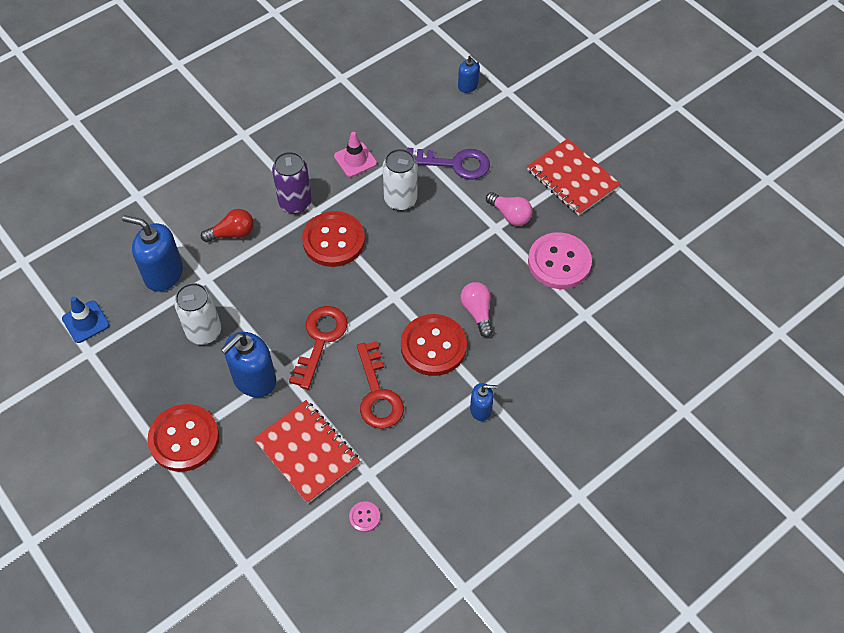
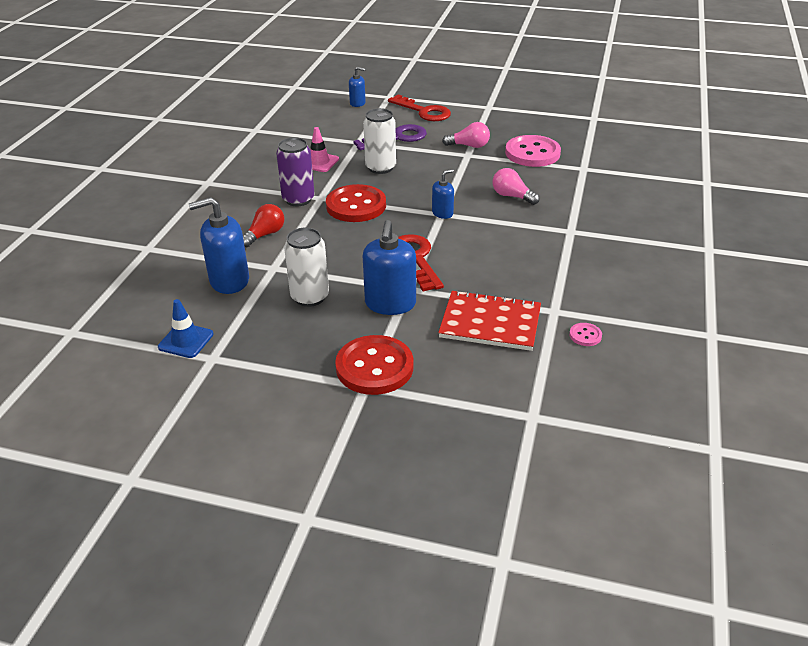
camera: 35 degrees left, 20 degrees down
red key [357,341,404,429] -> red key moved to [388,94,451,121]
red button [401,314,467,376] -> none
blue soap dispenser [470,383,498,421] -> blue soap dispenser moved to [432,169,454,219]
red notebook [527,138,620,216] -> none

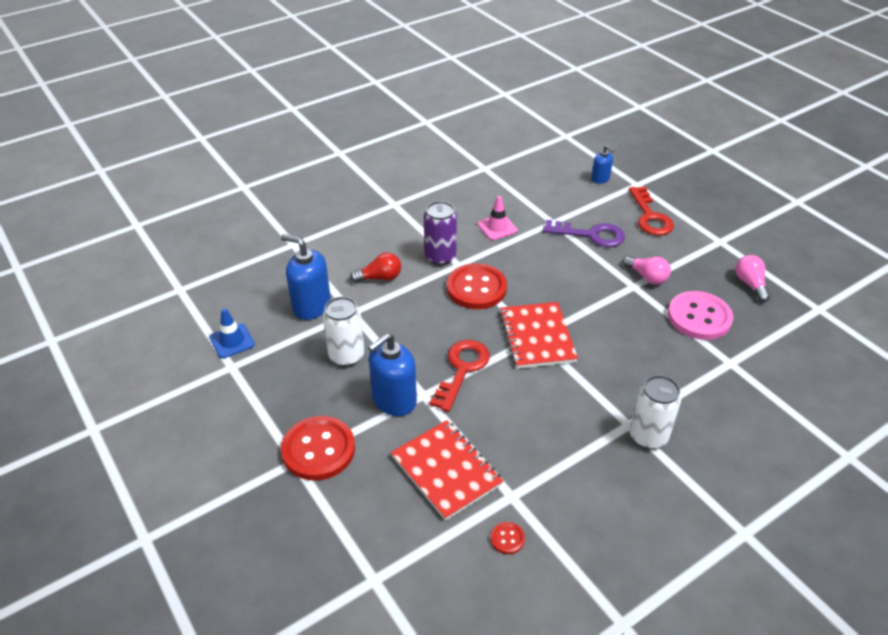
camera: 40 degrees right, 5 degrees up
white can [363,108,396,174] -> white can moved to [629,375,681,449]
blue soap dispenser [432,169,454,219] -> red notebook [499,302,578,369]
pink light bulb [492,168,540,205] -> pink light bulb moved to [736,255,770,302]
pink button [569,323,602,346] -> red button [491,522,525,554]

